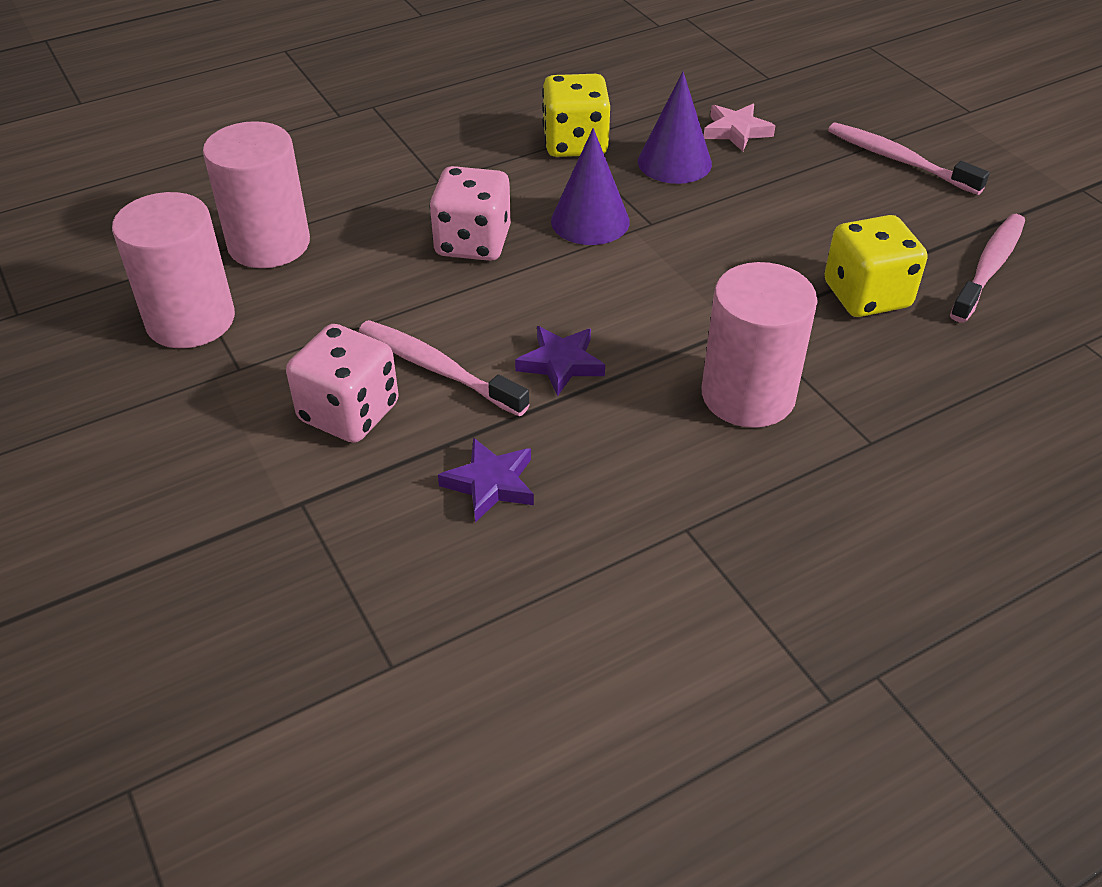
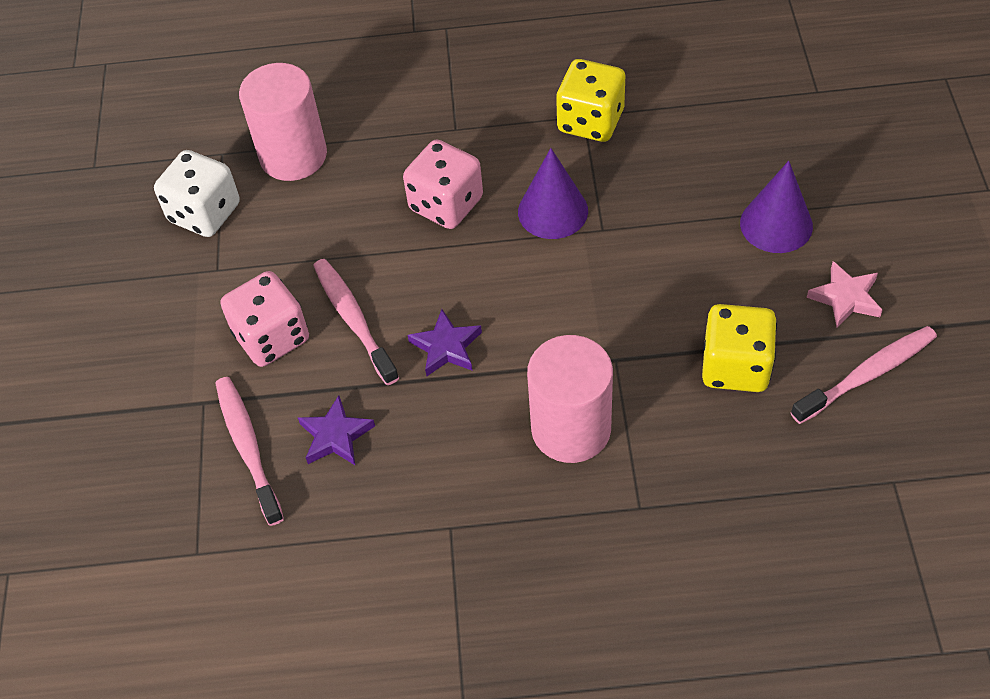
camera: 30 degrees right, 10 degrees up
pink cylinder [112,192,235,348] -> white dice [154,150,240,237]
purple cone [638,72,712,184] -> purple cone moved to [740,161,813,253]
pink star [704,104,775,152] -> pink star moved to [807,261,883,328]
pink toothbrush [828,122,990,195] -> pink toothbrush moved to [215,377,284,526]

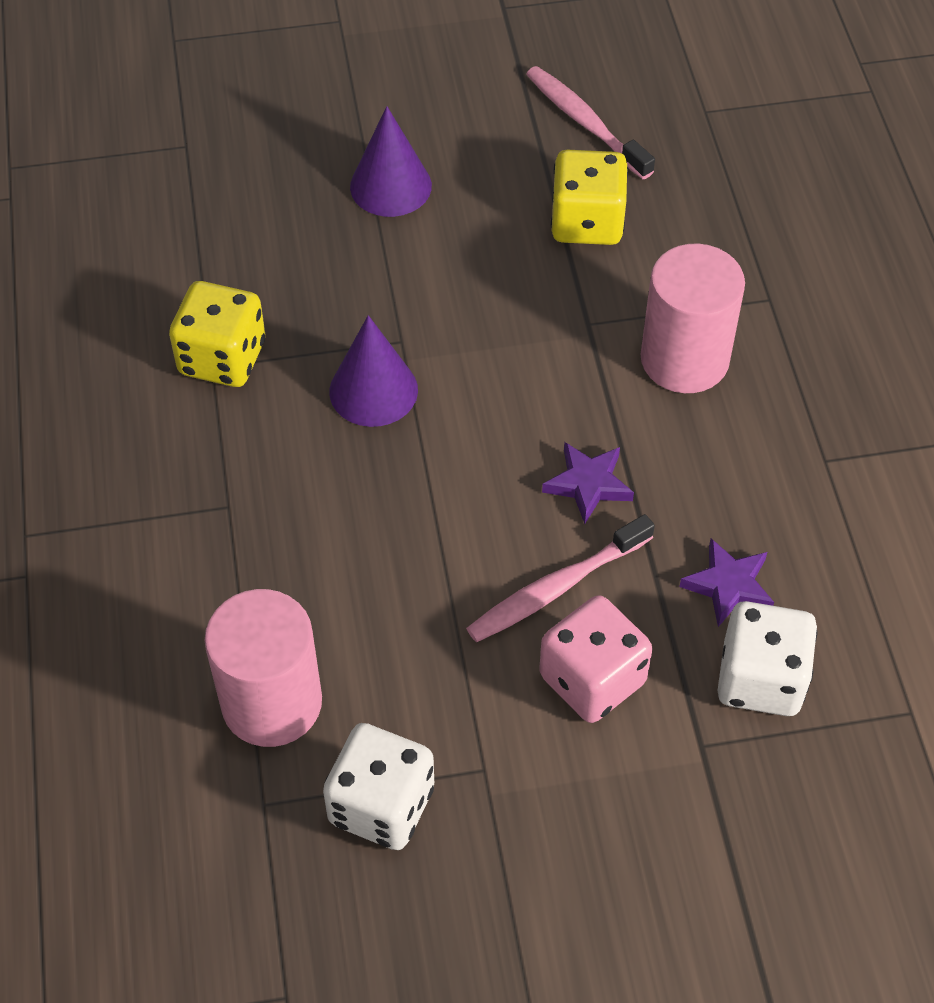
camera: 100 degrees left, 0 degrees up
pink toothbrush [215,377,284,526] -> white dice [717,601,817,716]
pink dice [403,139,483,229] -> none
pink star [807,261,883,328] -> none

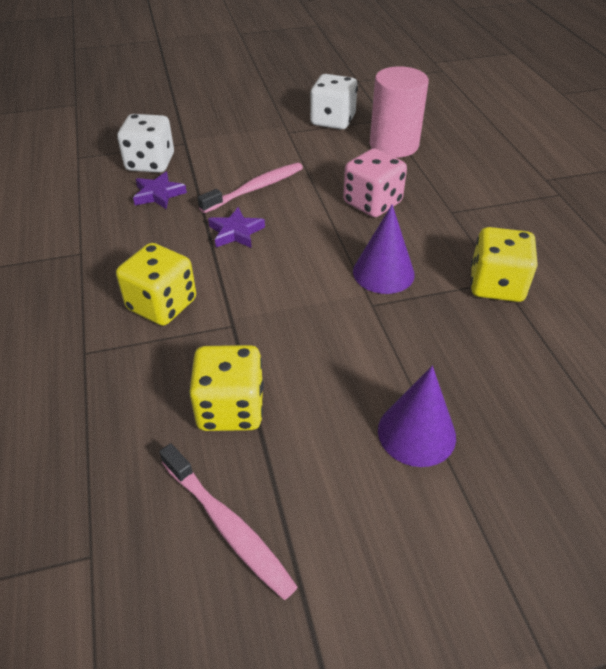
camera: 175 degrees right, 10 degrees down
pink dice [539,595,652,723] -> pink dice moved to [343,148,407,217]
pink cylinder [641,244,745,393] -> yellow dice [116,243,196,326]

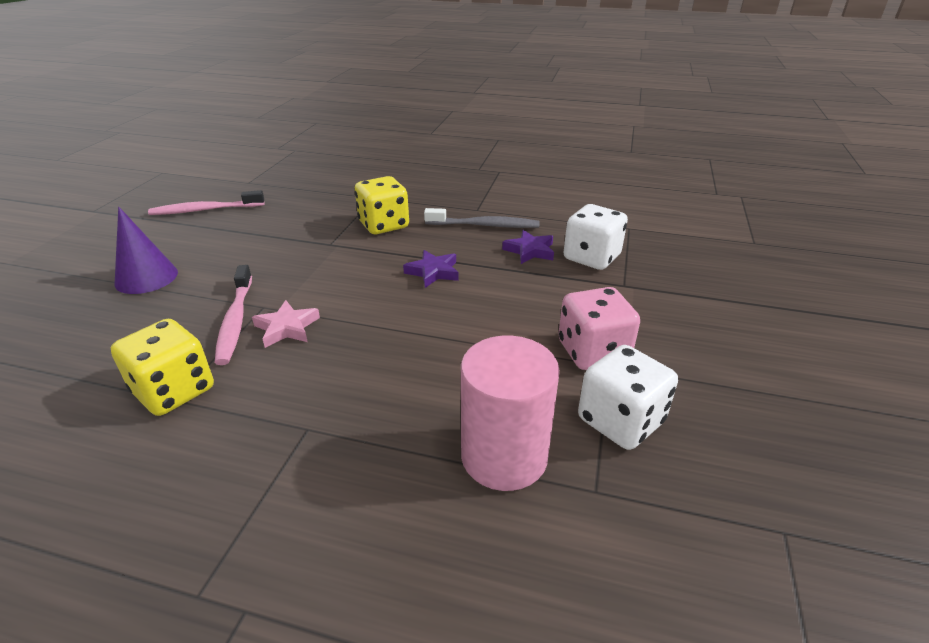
camera: 120 degrees right, 10 degrees down
yellow dice [189,345,264,431] -> none
pink toothbrush [198,162,303,213] -> pink toothbrush moved to [215,265,252,365]
pink dice [343,148,407,217] -> pink dice moved to [558,287,640,370]
purple cone [353,205,415,294] -> pink star [252,300,320,348]
none -> grey toothbrush [424,208,540,228]

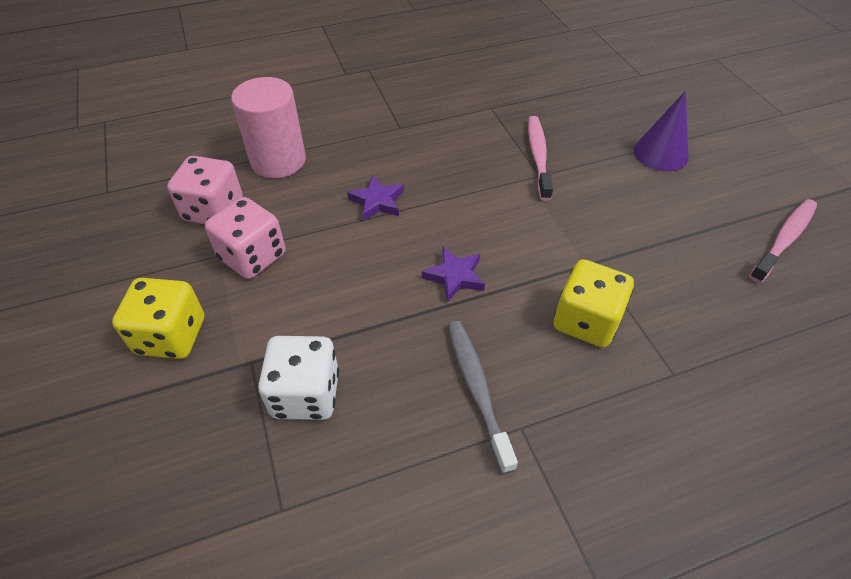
camera: 145 degrees right, 15 degrees up
yellow dice [111,319,214,416] -> yellow dice moved to [112,278,204,359]
pink toothbrush [215,265,252,365] -> pink toothbrush turned 45 degrees clockwise [528,116,553,201]
pink star [252,300,320,348] -> none
grey toothbrush [424,208,540,228] -> grey toothbrush turned 105 degrees clockwise [448,321,518,474]
purple star [502,230,554,264] -> purple star moved to [347,176,404,221]
white dice [578,345,678,450] -> pink dice [167,156,243,224]

